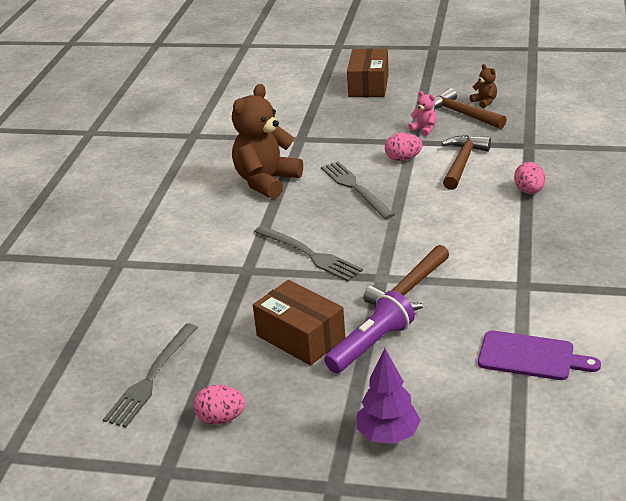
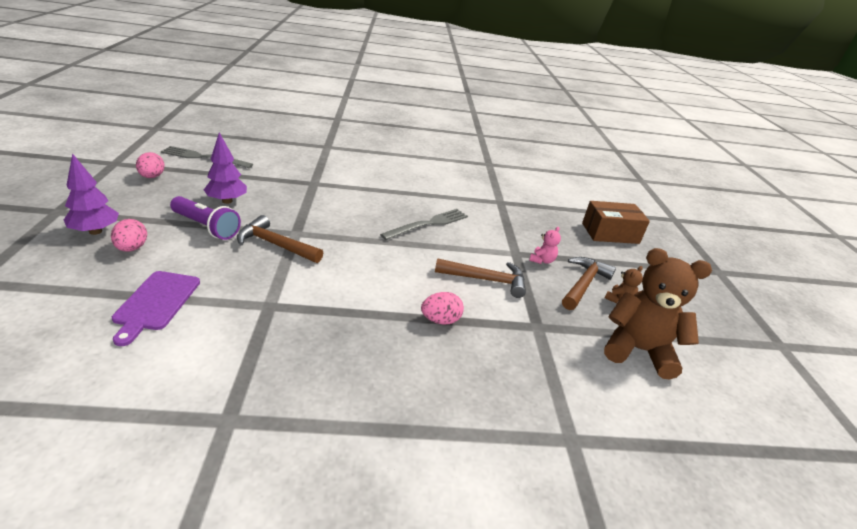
camera: 70 degrees right, 0 degrees up
brown teddy bear [232,84,303,199] -> brown teddy bear moved to [604,248,712,380]
brown box [253,280,345,366] -> purple tree [204,132,247,204]
grey fork [254,225,363,281] -> none
pink egg [385,133,423,161] -> pink egg moved to [111,219,147,252]

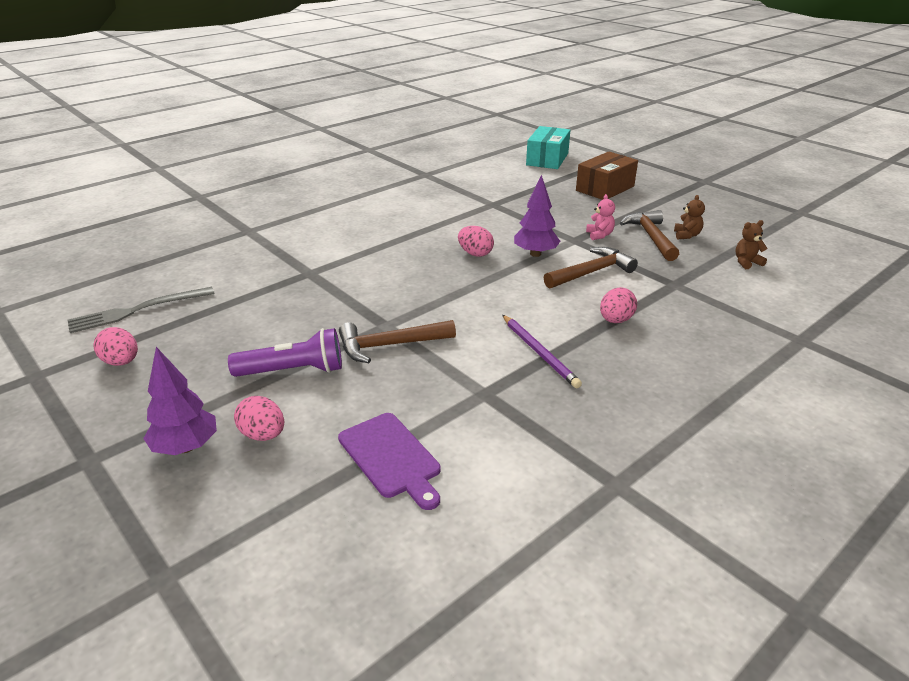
camera: 35 degrees left, 0 degrees up
purple tree [204,132,247,204] -> purple tree moved to [514,175,560,257]
grey fork [380,209,468,240] -> pink egg [458,226,494,257]
brown teddy bear [604,248,712,380] -> brown teddy bear [735,220,768,269], size x0.43
none -> purple pencil [503,315,582,388]
none -> turquoise box [526,126,570,169]

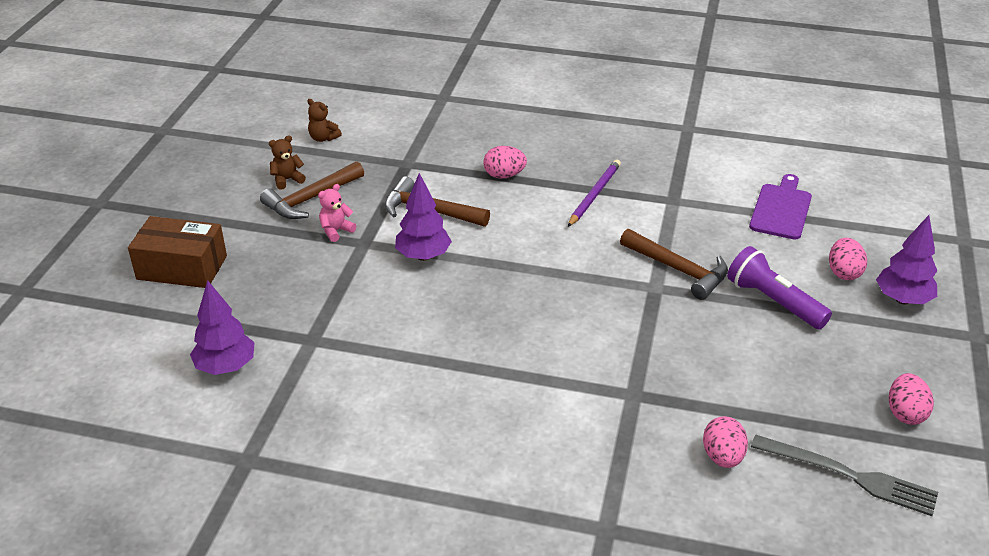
camera: 125 degrees left, 5 degrees up
pink egg [458,226,494,257] -> pink egg moved to [703,416,748,468]
turquoise box [526,126,570,169] -> none
none -> purple tree [190,280,255,375]

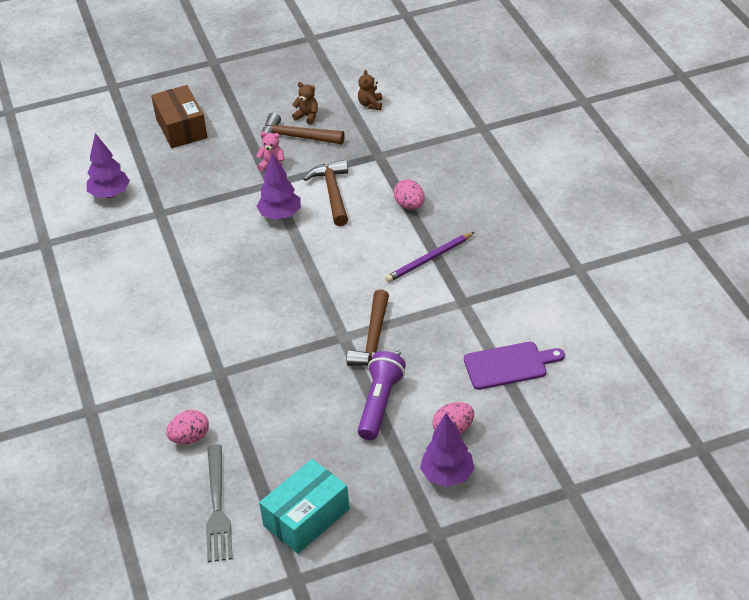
camera: 60 degrees right, 5 degrees up
purple pencil [568,159,621,227] -> purple pencil turned 150 degrees clockwise [385,232,475,282]
pink egg [889,373,934,425] -> turquoise box [259,459,350,553]

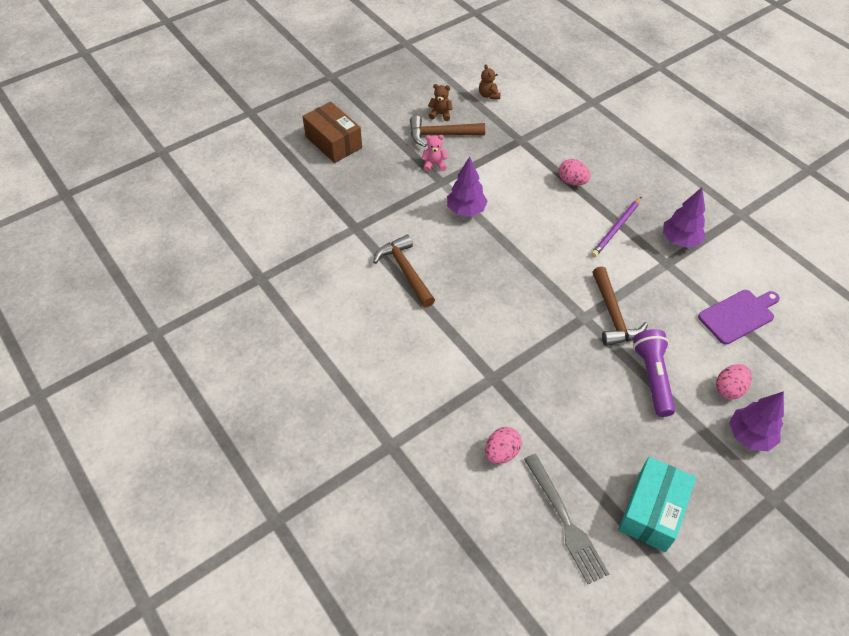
camera: 20 degrees left, 10 degrees up
purple tree [87,133,130,198] -> purple tree moved to [663,187,706,248]
brown hammer [304,160,348,226] -> brown hammer moved to [373,234,435,308]

